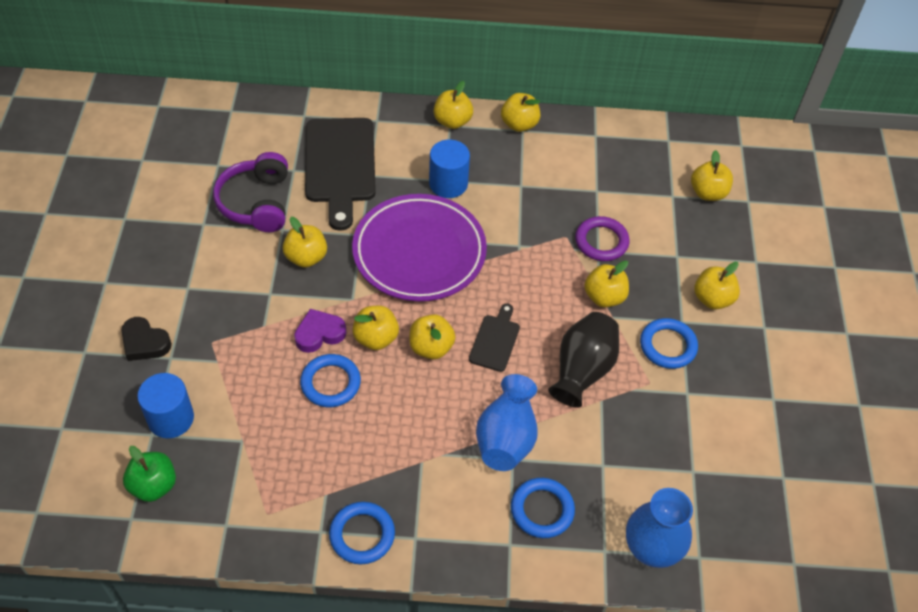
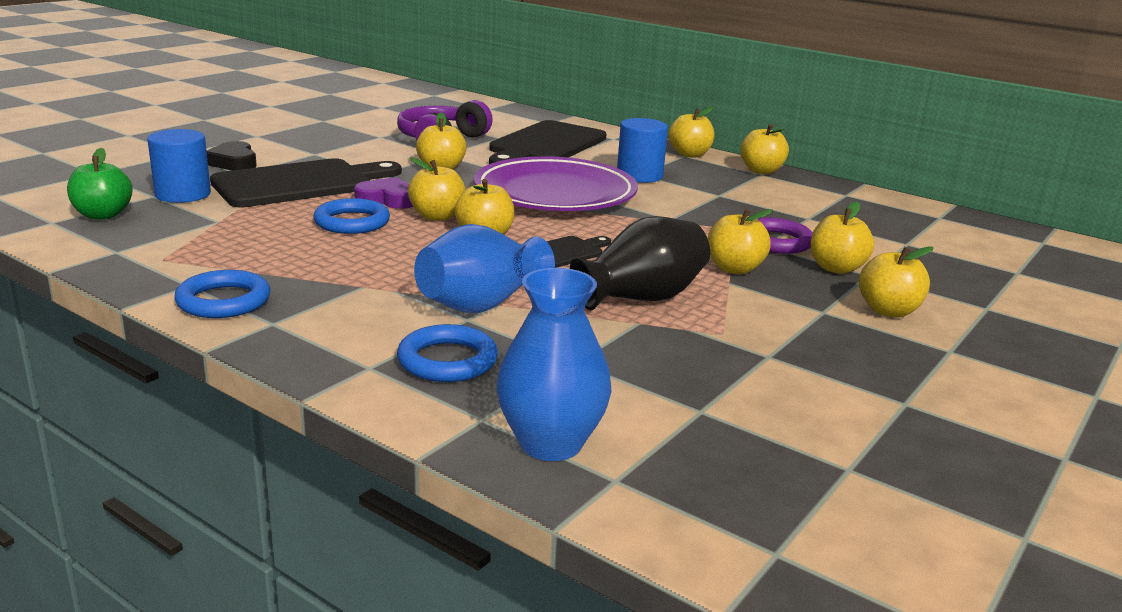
camera: 35 degrees right, 30 degrees down
blue ring [640,318,698,369] -> none
yellow apple [691,150,733,201] -> yellow apple moved to [811,201,874,274]
none -> black cutting board [210,158,402,208]

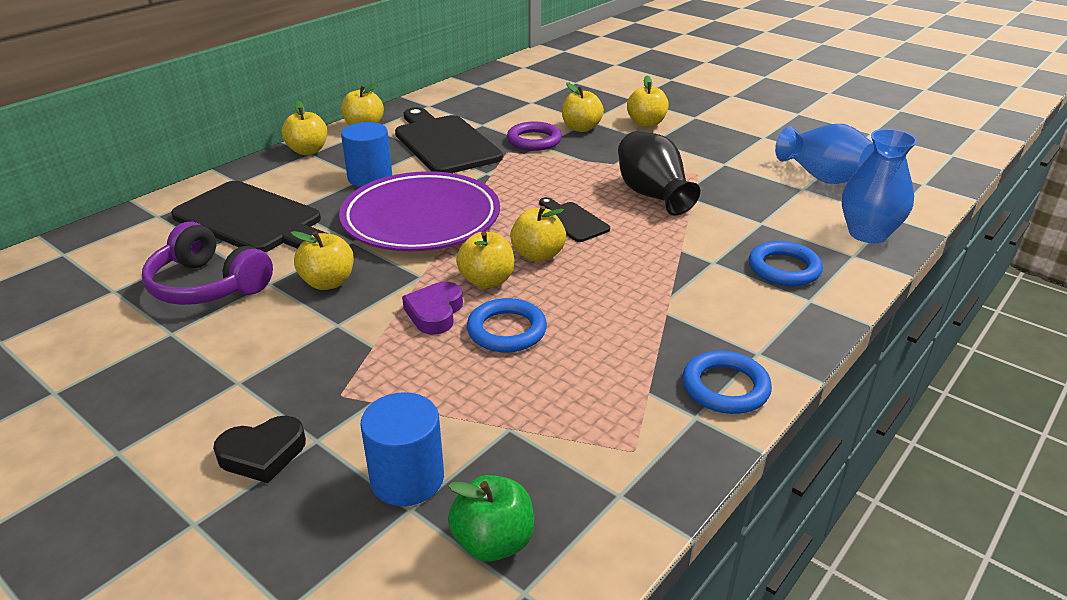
camera: 85 degrees left, 10 degrees up
black cutting board [210,158,402,208] -> black cutting board moved to [395,107,503,173]
blue vase [414,224,555,313] -> blue vase moved to [775,124,874,184]
yellow apple [708,209,773,275] -> none

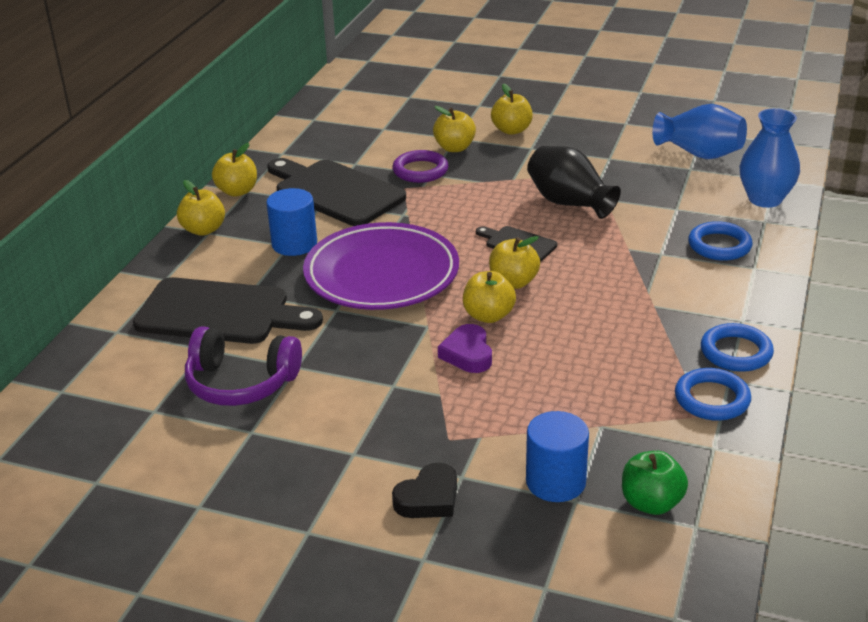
camera: 20 degrees left, 0 degrees up
yellow apple [291,231,354,290] -> none
blue ring [467,298,547,353] -> blue ring moved to [675,368,751,421]

